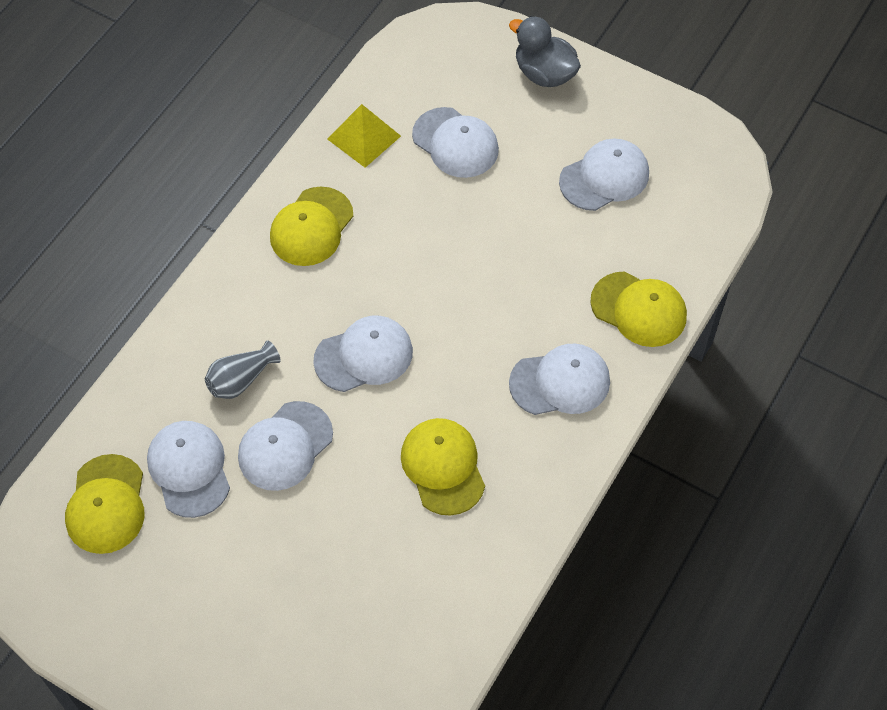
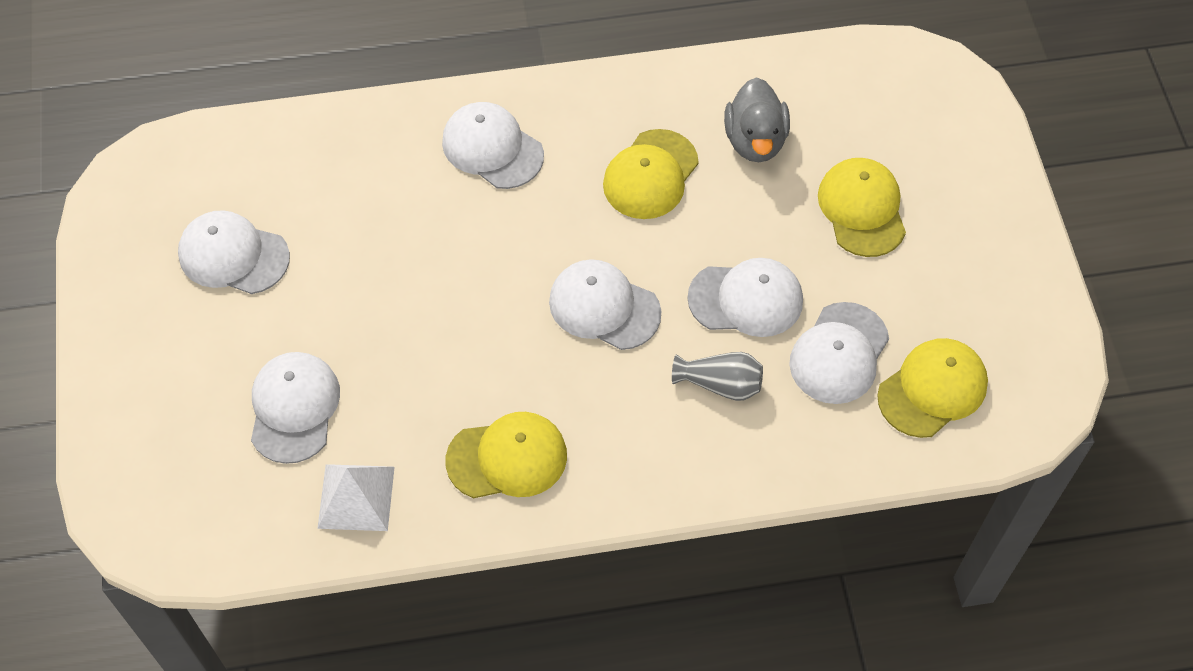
camera: 130 degrees left, 0 degrees up
yellow pyramid [327,104,401,168] -> white pyramid [317,464,395,531]
grey duck [509,16,581,87] -> grey duck moved to [724,77,790,162]
yellow cap [590,271,687,347] -> yellow cap moved to [818,158,906,257]

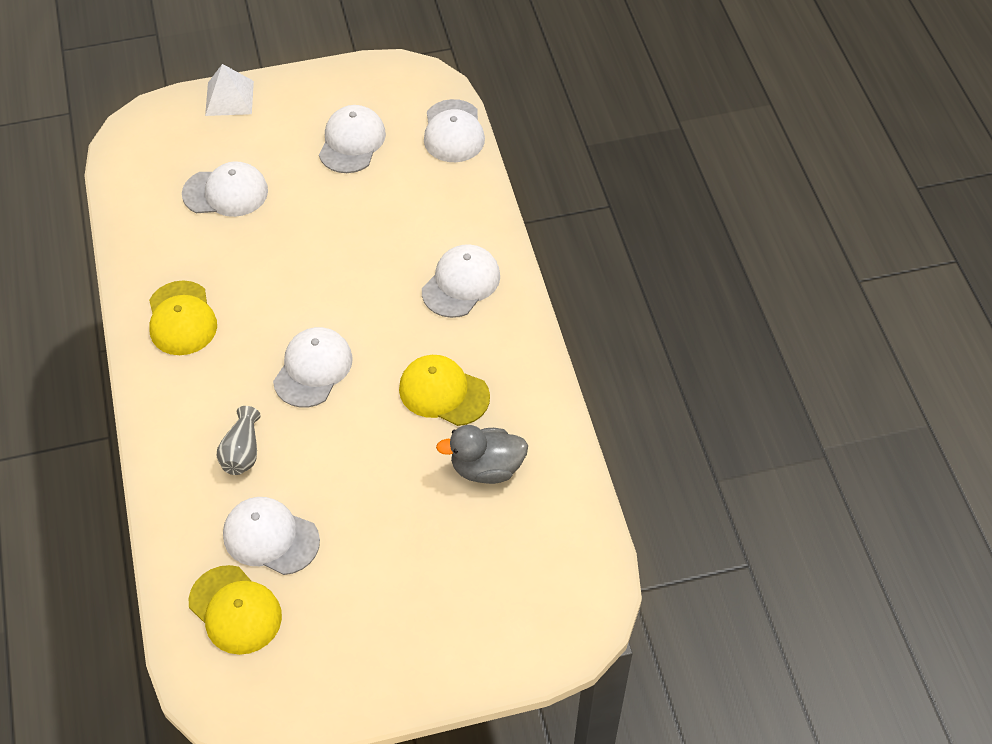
camera: 85 degrees right, 5 degrees down
white pyramid [317,464,395,531] -> white pyramid moved to [205,64,254,116]
white cap [687,258,803,337] -> white cap moved to [424,99,485,162]
yellow cap [818,158,906,257] -> none

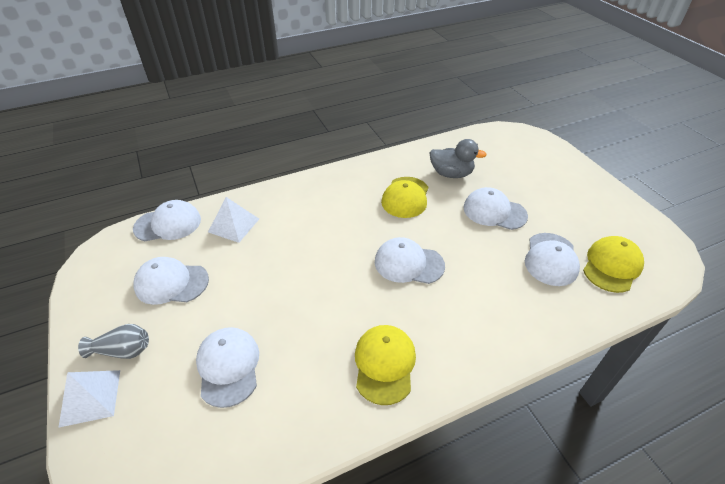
camera: 100 degrees left, 10 degrees down
yellow cap [149,280,217,355] -> yellow cap turned 60 degrees counterclockwise [355,325,416,405]
grey vase [216,406,261,475] -> grey vase moved to [78,324,149,359]
white cap [422,244,500,318] -> white cap moved to [463,187,528,230]
grey duck [436,425,528,484] -> grey duck turned 60 degrees counterclockwise [429,139,487,178]
none -> white pyramid [208,197,259,243]

